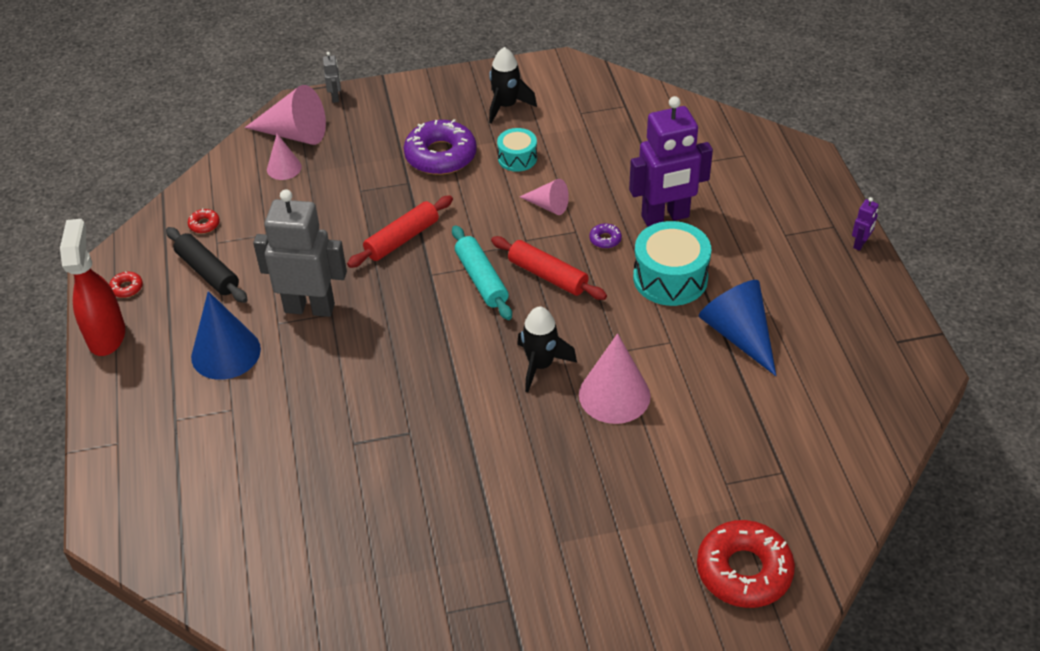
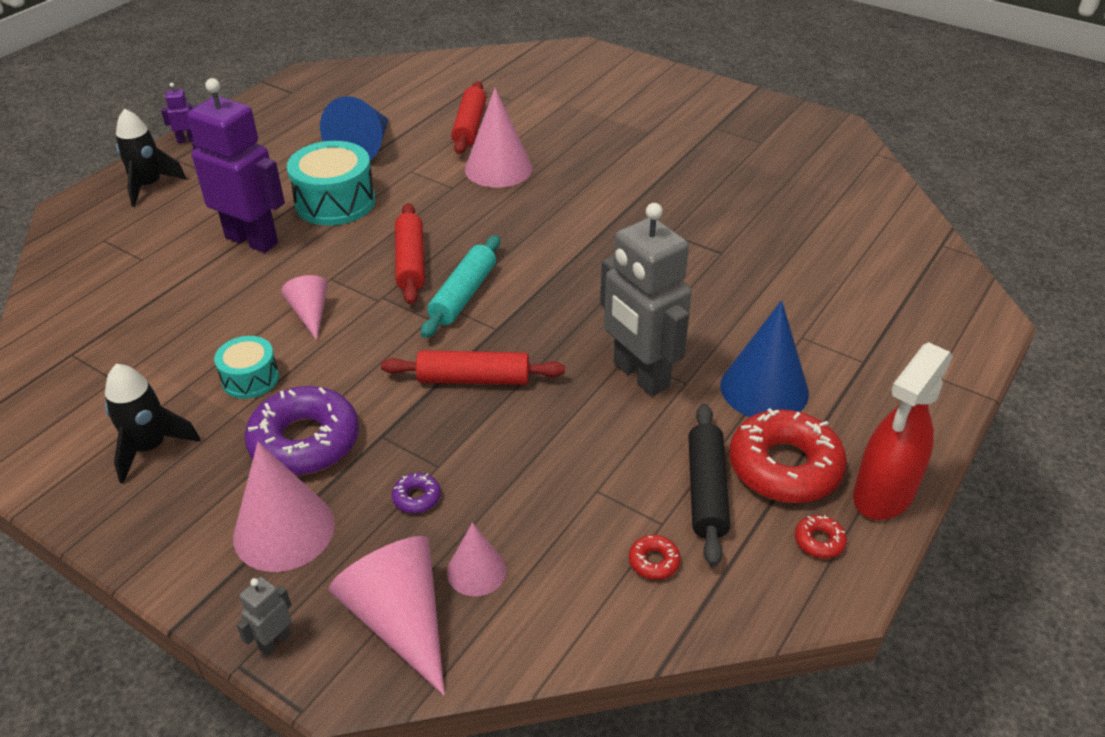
camera: 135 degrees left, 5 degrees down
black rocket [517,306,577,392] -> black rocket moved to [116,109,187,207]
purple donut [589,223,622,249] -> purple donut moved to [392,473,441,513]
red donut [697,520,795,608] -> red donut moved to [730,408,847,503]
none -> pink cone [233,442,335,572]
none -> red rolling pin [451,81,486,154]

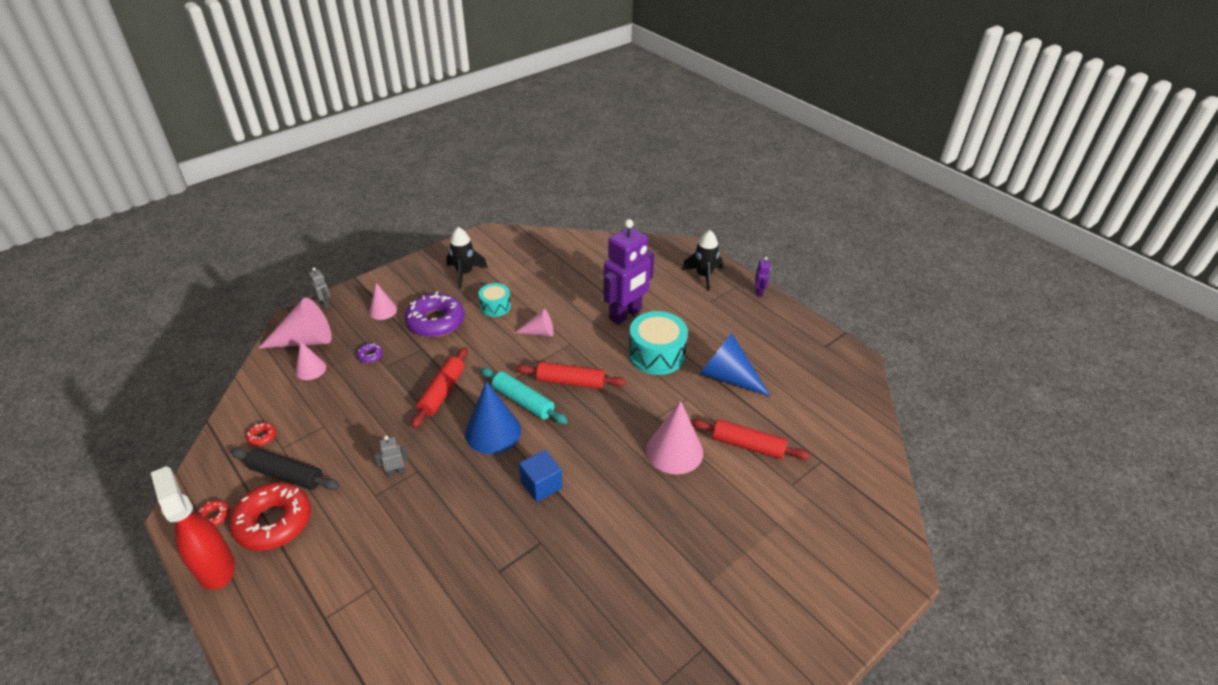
camera: 105 degrees right, 0 degrees up
pink cone [233,442,335,572] -> pink cone [369,283,397,320], size x0.57
grey robot [600,203,692,396] -> grey robot [374,436,409,478], size x0.41
blue cone [720,300,809,417] -> blue cone moved to [465,381,521,454]
none -> blue cube [519,450,563,502]

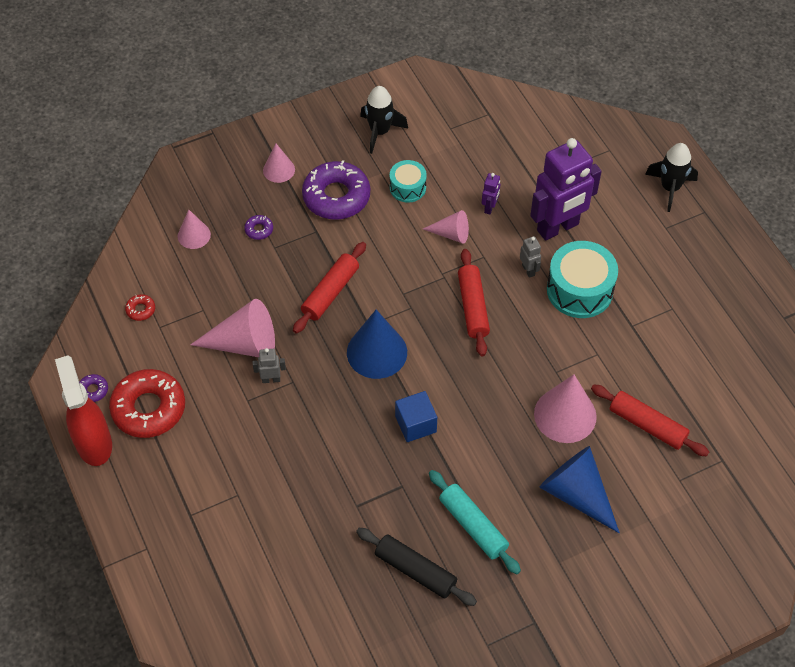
camera: 15 degrees right, 15 degrees up
red donut [196,500,230,526] -> purple donut [79,374,108,402]
black rolling pin [230,448,340,490] -> black rolling pin moved to [356,528,477,606]
pink cone [258,298,332,349] -> pink cone moved to [190,299,275,357]
grey robot [309,267,330,308] -> grey robot moved to [520,236,541,278]
turquoise rolling pin [480,368,568,424] -> turquoise rolling pin moved to [429,470,521,574]
red rolling pin [516,362,626,389] -> red rolling pin turned 60 degrees clockwise [458,249,490,356]
blue cone [700,333,771,397] -> blue cone moved to [539,446,620,533]
purple robot [755,257,771,297] -> purple robot moved to [482,173,501,215]

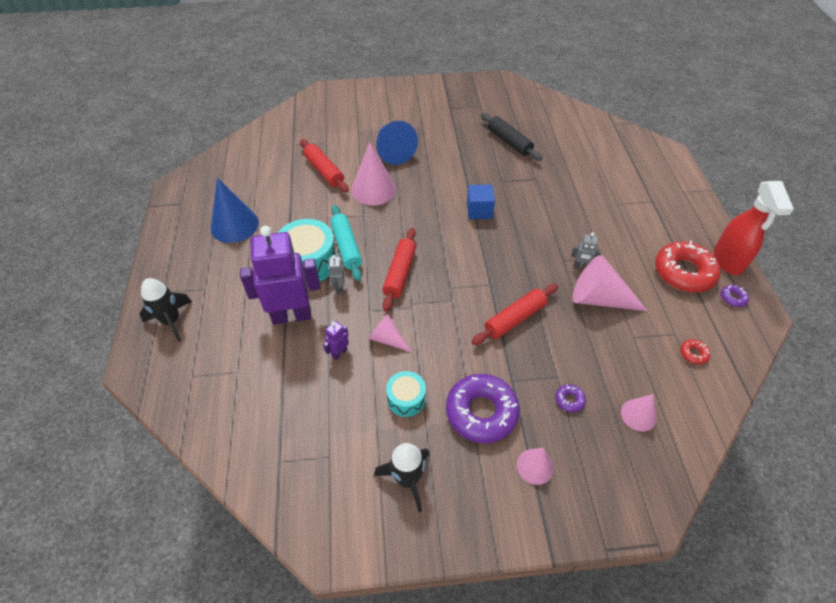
camera: 160 degrees left, 5 degrees down
blue cone [347,310,407,379] -> blue cone moved to [211,177,259,243]
turquoise rolling pin [429,470,521,574] -> turquoise rolling pin moved to [330,205,362,281]

